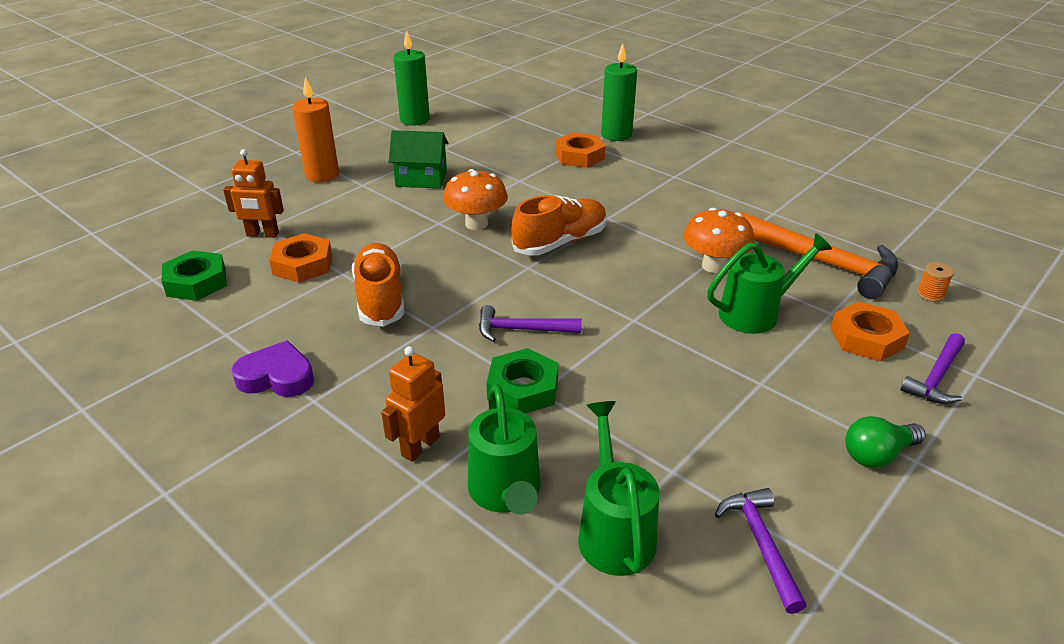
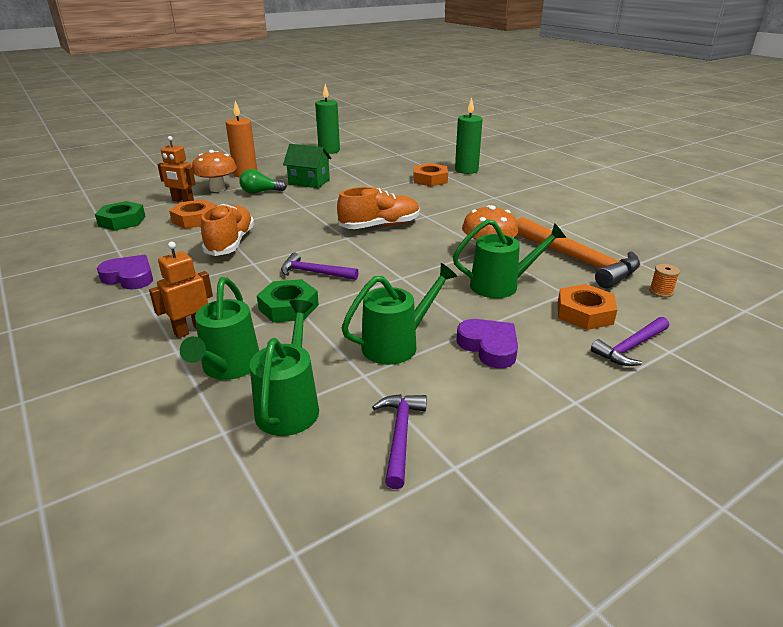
camera: 15 degrees right, 5 degrees down
orange mushroom [443,169,508,230] -> orange mushroom moved to [192,150,237,192]
green light bulb [845,416,926,468] -> green light bulb moved to [239,169,287,194]
none -> green watering can [342,263,457,365]
none -> purple heart [456,319,518,368]

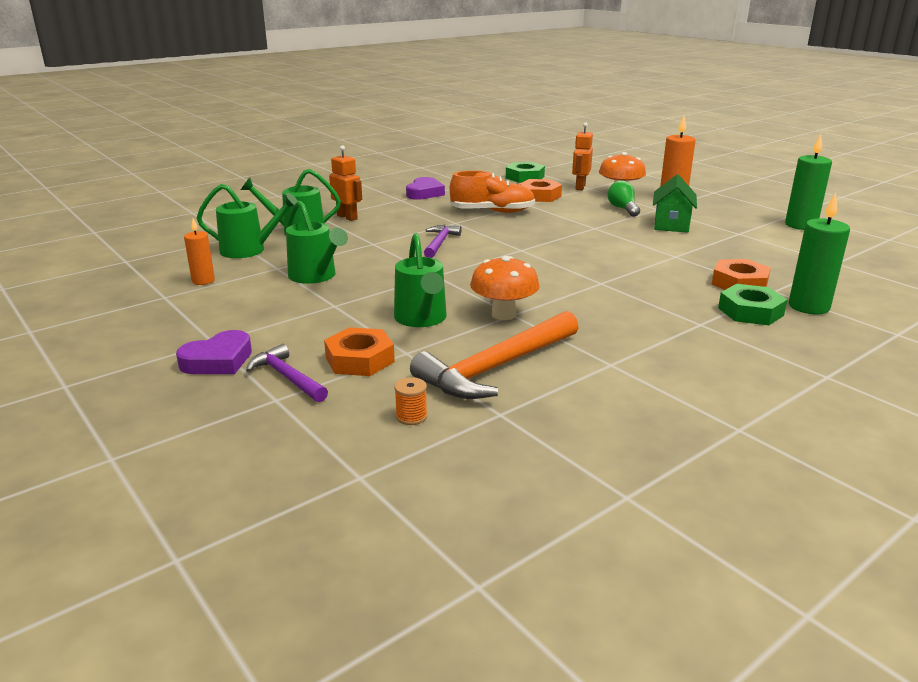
camera: 85 degrees right, 5 degrees down
green nut [257,279,319,323] -> green nut moved to [718,284,787,325]
orange shoe [337,187,420,229] -> none
purple hammer [372,394,427,489] -> orange candle [184,219,215,285]
purple heart [456,319,518,368] -> purple heart moved to [176,330,252,374]

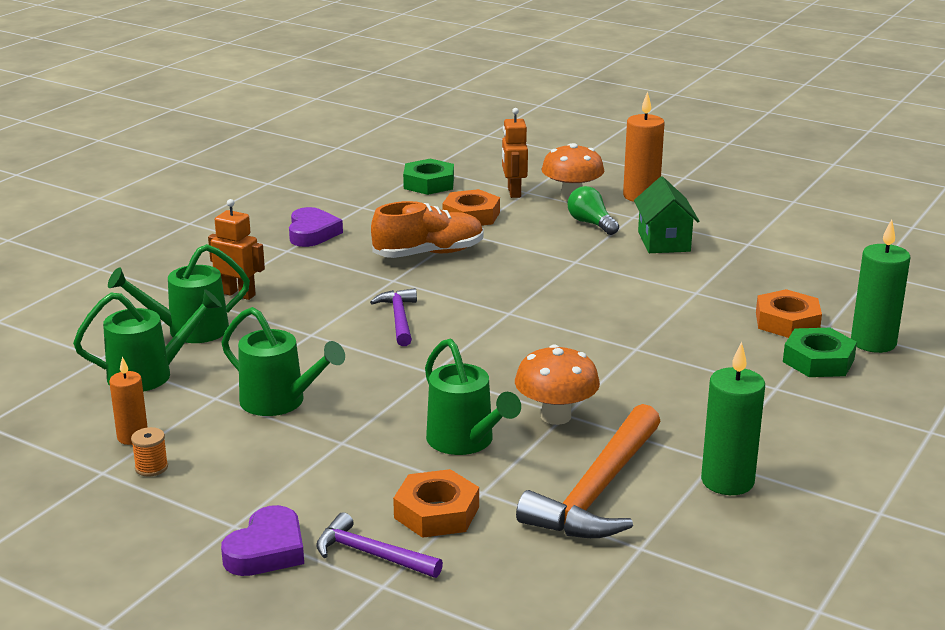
camera: 20 degrees left, 0 degrees up
orange spool [394,377,427,425] -> orange spool moved to [131,427,168,477]
green candle [785,134,832,230] -> green candle moved to [701,342,765,495]

